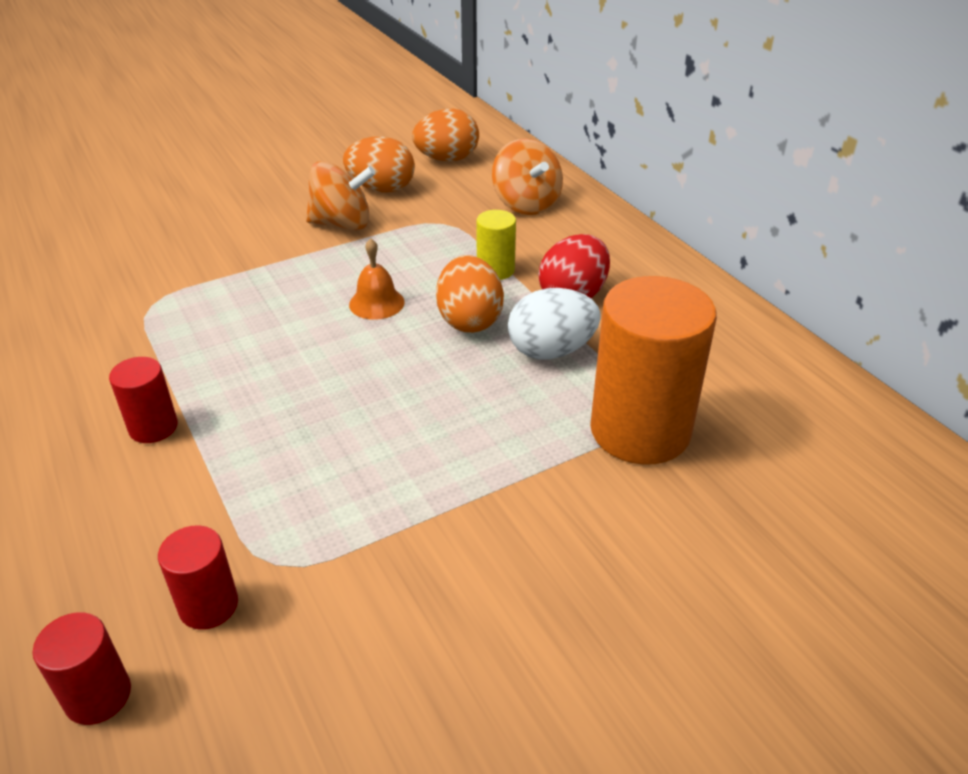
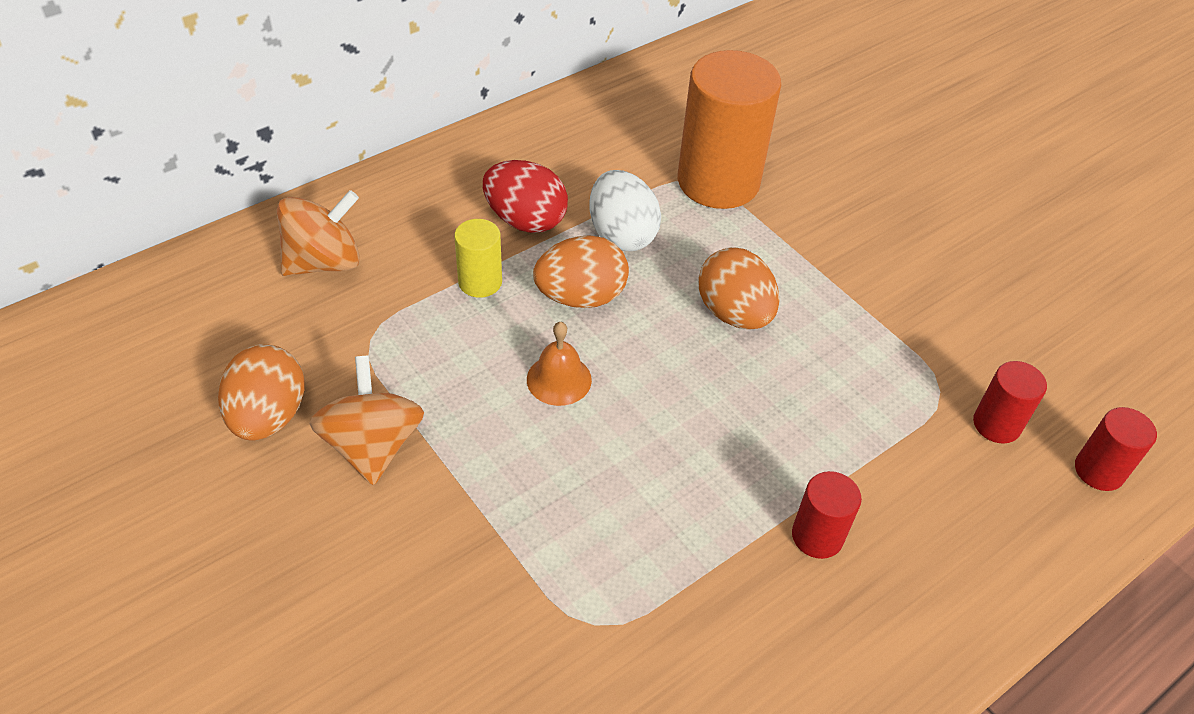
camera: 100 degrees left, 10 degrees up
orange egg [412,109,479,161] -> orange egg moved to [698,247,779,329]

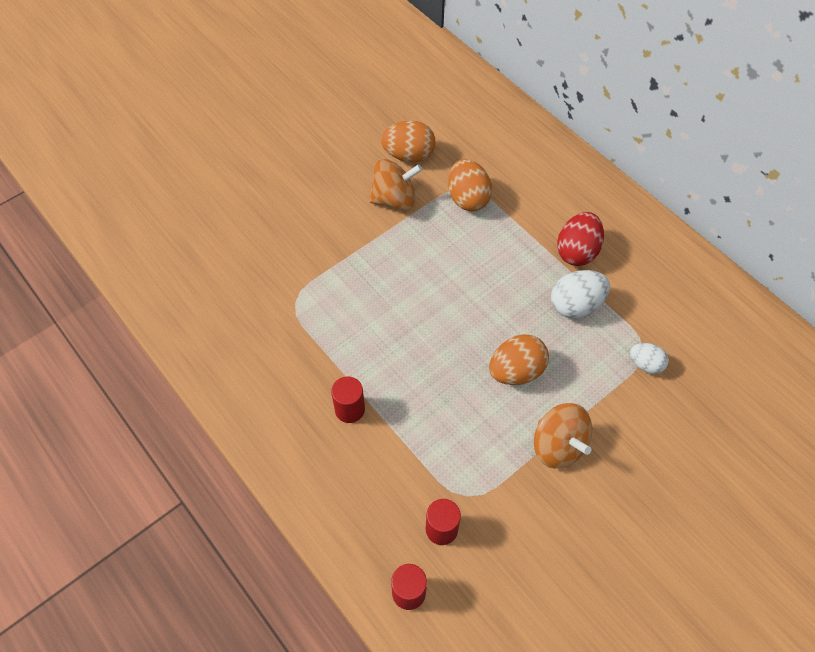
camera: 90 degrees right, 10 degrees up
orange spinning top [277,190,360,276] -> orange spinning top moved to [534,403,592,469]
yellow cylinder [454,219,502,298] -> none
orange bell [527,322,592,406] -> none
orange egg [533,235,629,308] -> orange egg moved to [448,159,492,211]
orange cylinder [678,50,781,209] -> white egg [630,343,668,374]

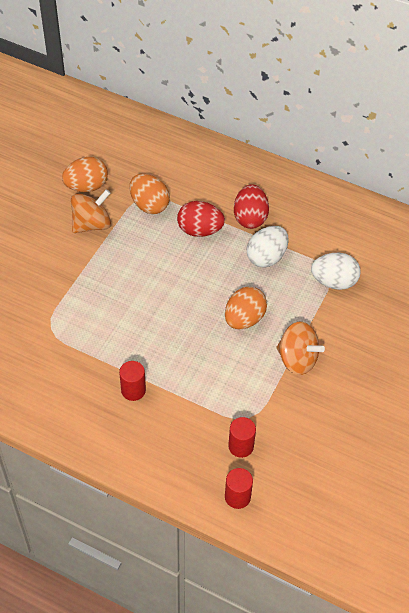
camera: 25 degrees left, 5 degrees down
white egg [630,343,668,374] -> white egg [311,253,361,290], size x1.63
none -> red egg [177,201,225,237]

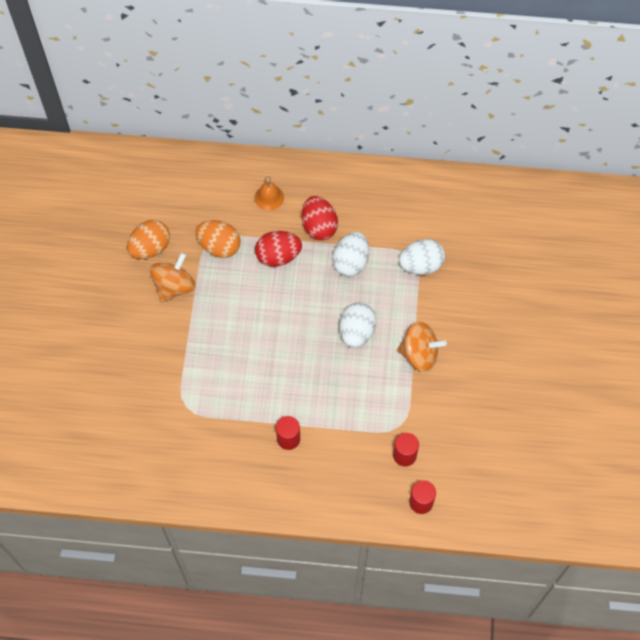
camera: 20 degrees left, 10 degrees up
orange egg [225,286,267,329] -> white egg [339,302,376,348]
none -> orange bell [255,176,284,211]

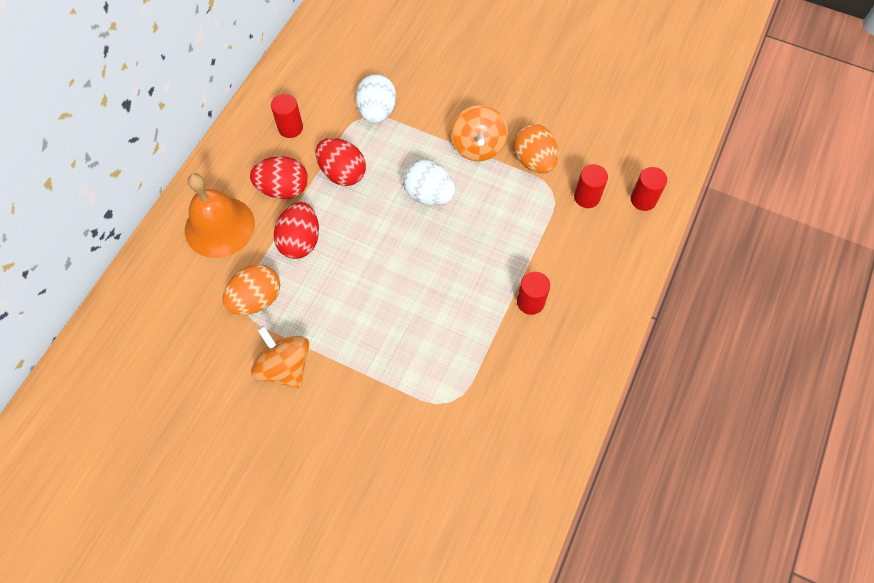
camera: 70 degrees left, 0 degrees up
orange egg [127,220,170,259] -> orange egg moved to [513,124,558,173]
orange bell [255,176,284,211] -> orange bell [185,174,255,258], size x1.90
white egg [332,232,369,277] -> red egg [316,138,366,186]
orange spinning top [397,322,447,372] -> orange spinning top turned 150 degrees clockwise [451,105,508,162]
none -> red cylinder [271,94,303,138]

